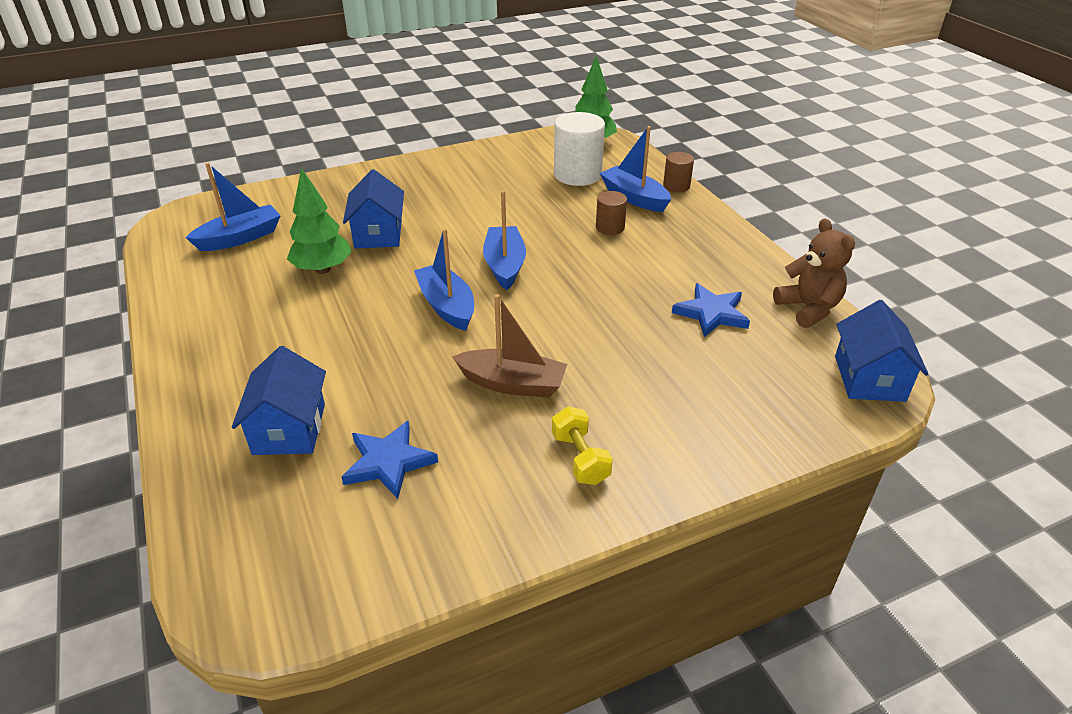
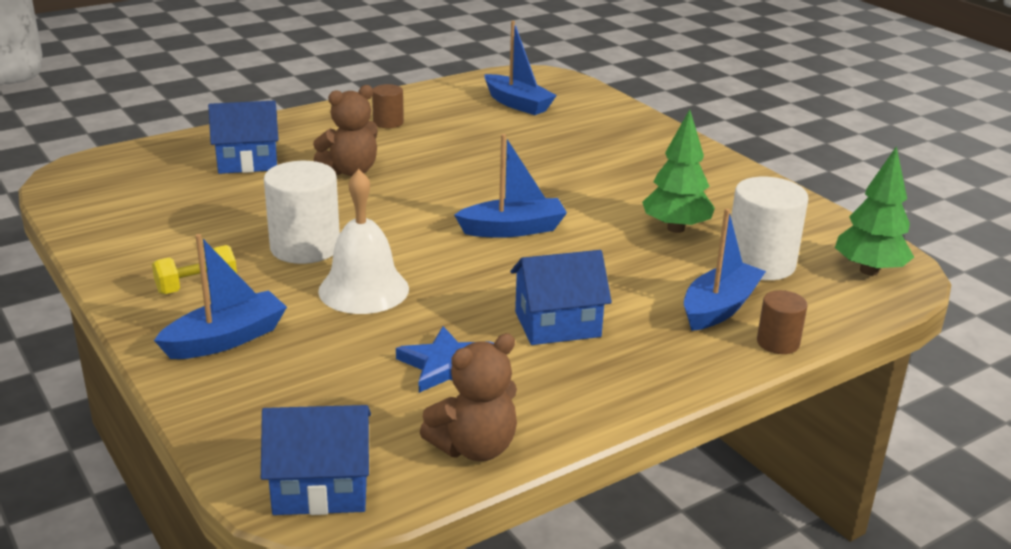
camera: 80 degrees right, 10 degrees down
green tree [287,168,352,274] -> green tree moved to [642,109,715,233]
blue star [342,421,438,499] -> none
blue house [343,169,404,249] -> blue house moved to [510,250,612,345]
blue boat [414,229,474,331] -> blue boat moved to [154,234,287,359]
brown boat [452,294,567,398] -> white cylinder [264,161,340,264]
brown cylinder [596,191,627,235] -> brown cylinder moved to [372,84,404,128]
none -> brown teddy bear [313,85,378,176]
none -> white bell [318,169,409,314]

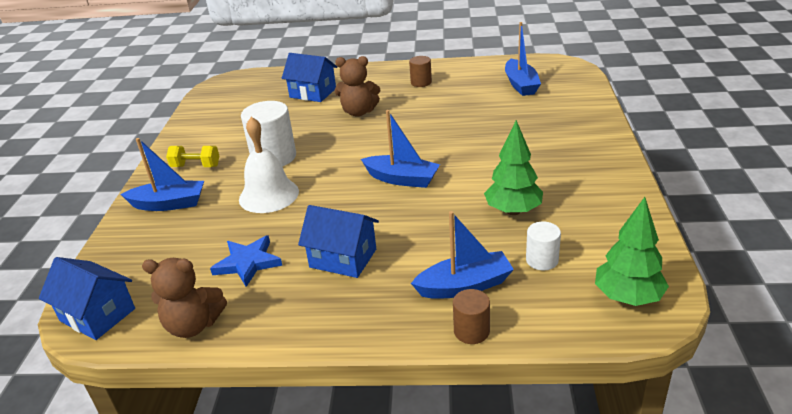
camera: 40 degrees right, 5 degrees up
white cylinder [731,177,808,280] -> white cylinder [526,222,561,270], size x0.55

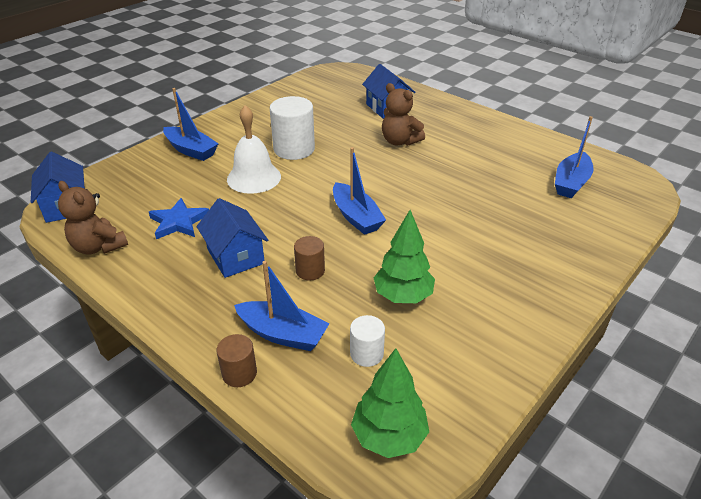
camera: 35 degrees right, 5 degrees up
yellow dumbbell [166,146,219,167] -> none
brown cylinder [409,56,432,87] -> brown cylinder moved to [294,236,325,281]

